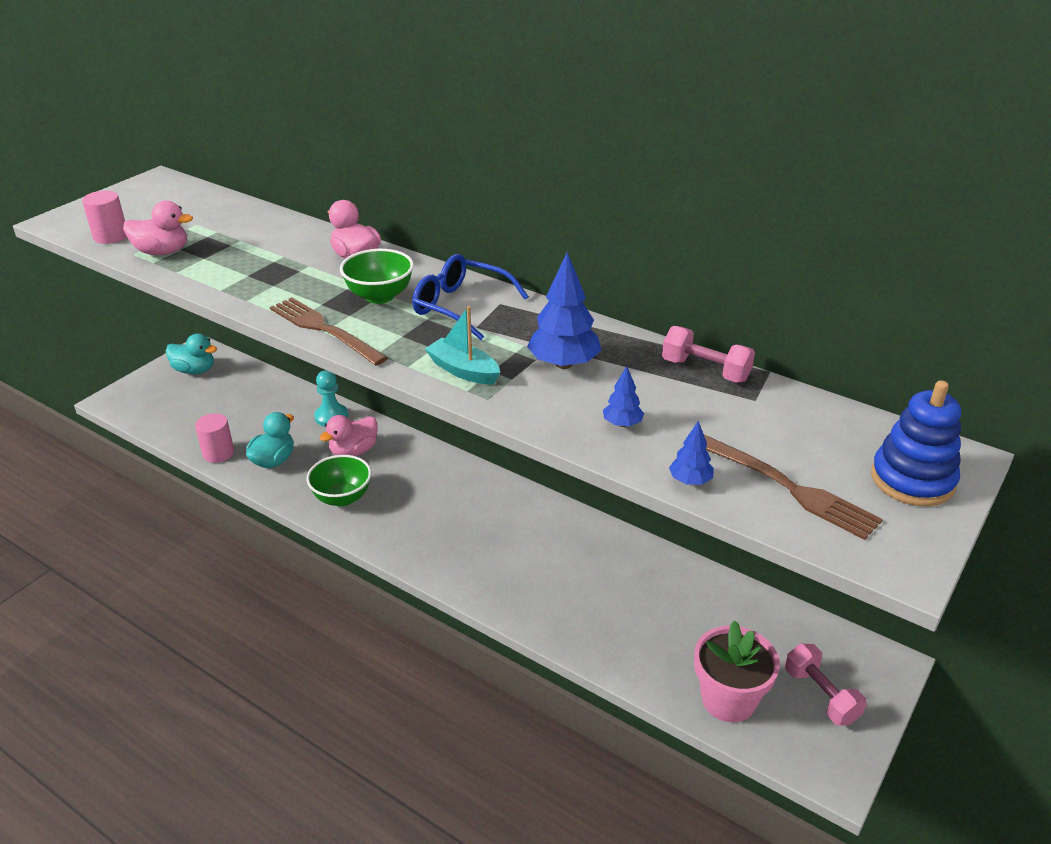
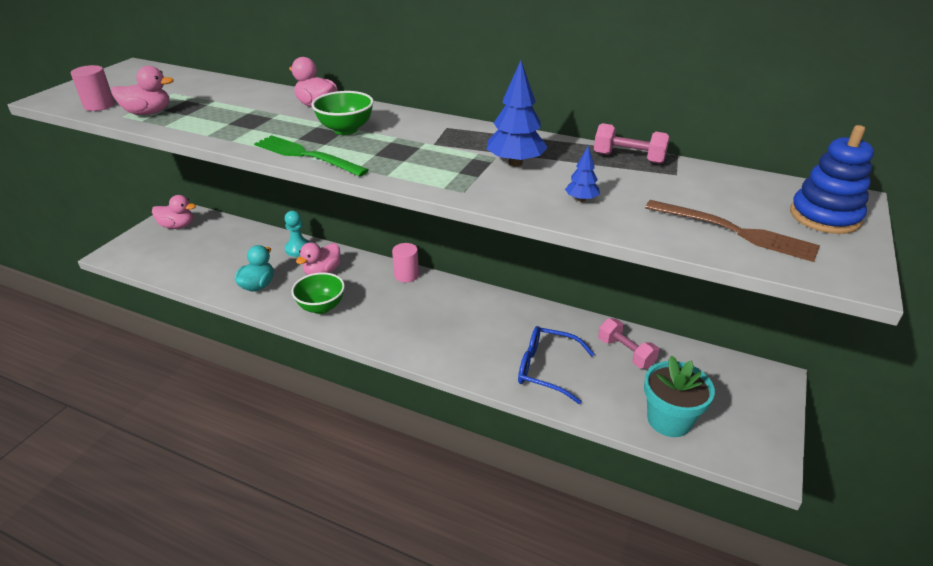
camera: 10 degrees left, 0 degrees up
turquoise duck [166,333,217,374] -> pink duck [152,195,196,229]
pink cylinder [195,413,234,463] -> pink cylinder moved to [392,243,419,283]
brown fork [270,297,388,365] -> green fork [254,135,369,177]
blue glasses [412,254,529,340] -> blue glasses moved to [518,326,594,404]
turquoise boat [425,306,500,385] -> none
blue tree [669,421,714,485] -> none
pink flower pot [694,620,780,722] -> turquoise flower pot [644,356,715,437]
pink dumbbell [785,643,867,726] -> pink dumbbell moved to [598,318,659,368]

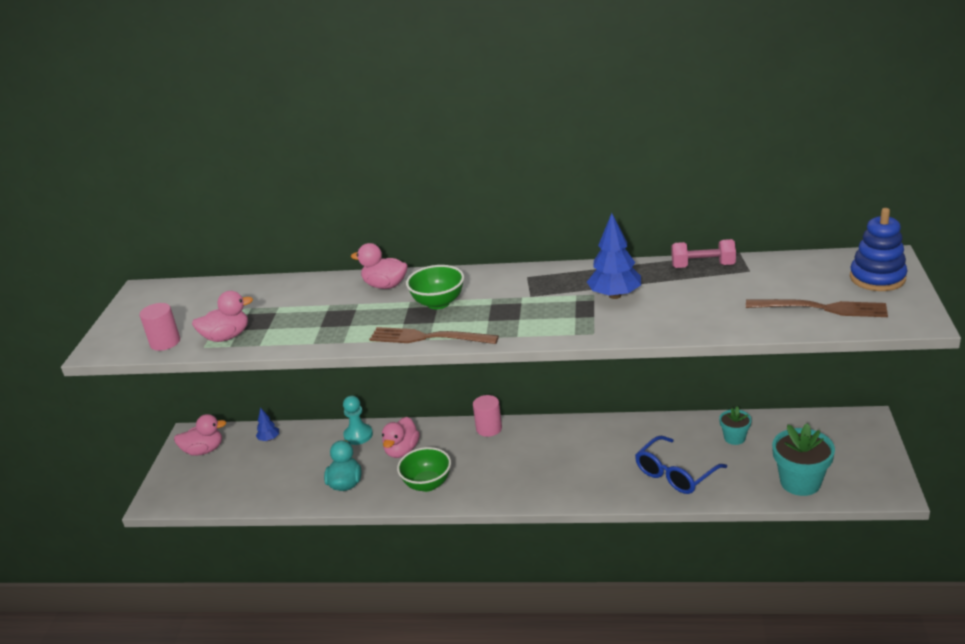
camera: 15 degrees left, 5 degrees down
green fork [254,135,369,177] -> brown fork [369,327,499,344]
blue glasses [518,326,594,404] -> blue glasses turned 45 degrees counterclockwise [635,436,727,494]
blue tree [565,146,600,202] -> blue tree moved to [256,407,279,441]
pink dumbbell [598,318,659,368] -> turquoise flower pot [719,406,752,445]

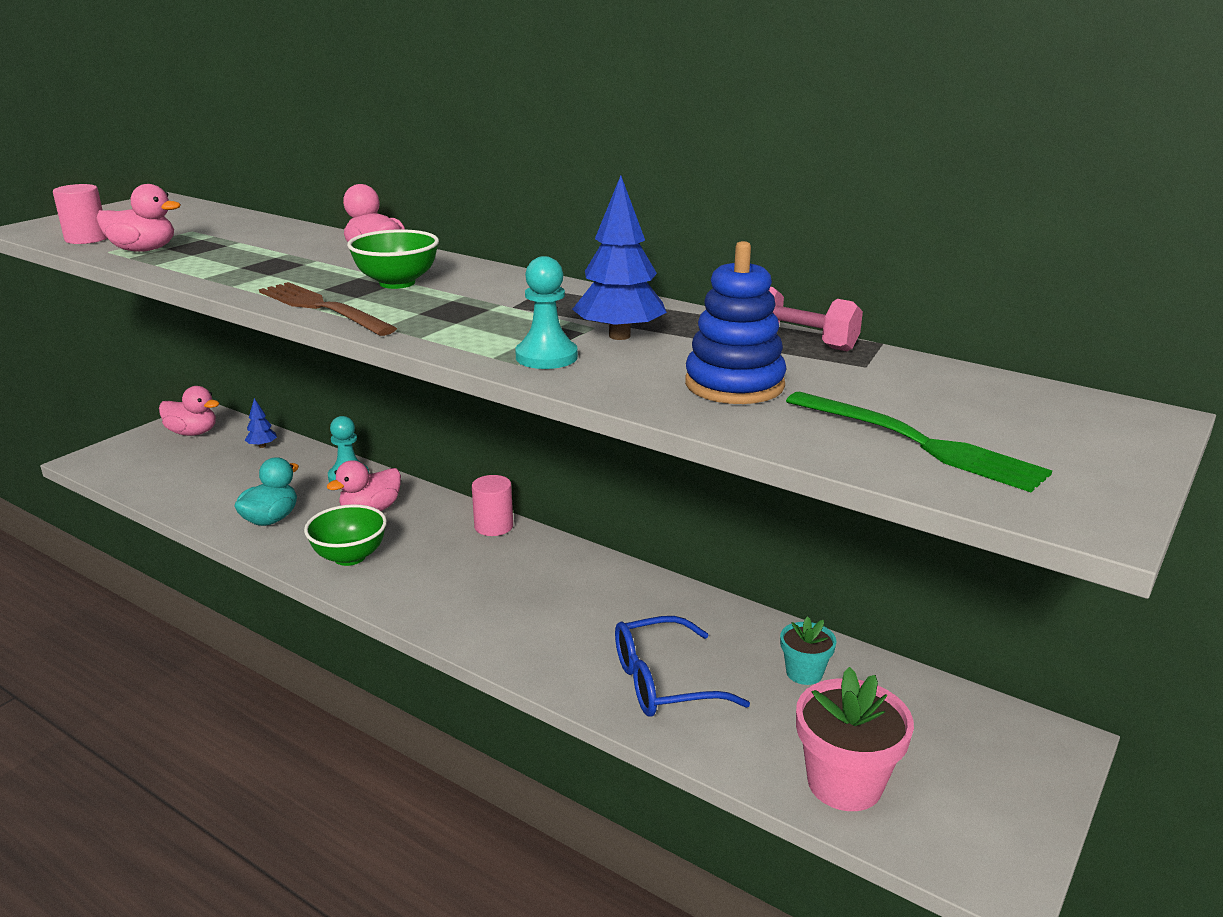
camera: 25 degrees right, 5 degrees down
brown fork [746,299,888,317] -> green fork [786,392,1052,492]
turquoise flower pot [772,423,835,496] -> pink flower pot [796,667,914,811]
blue stacking toy [850,208,907,291] -> blue stacking toy moved to [685,241,787,404]
none -> turquoise pawn [515,256,578,369]

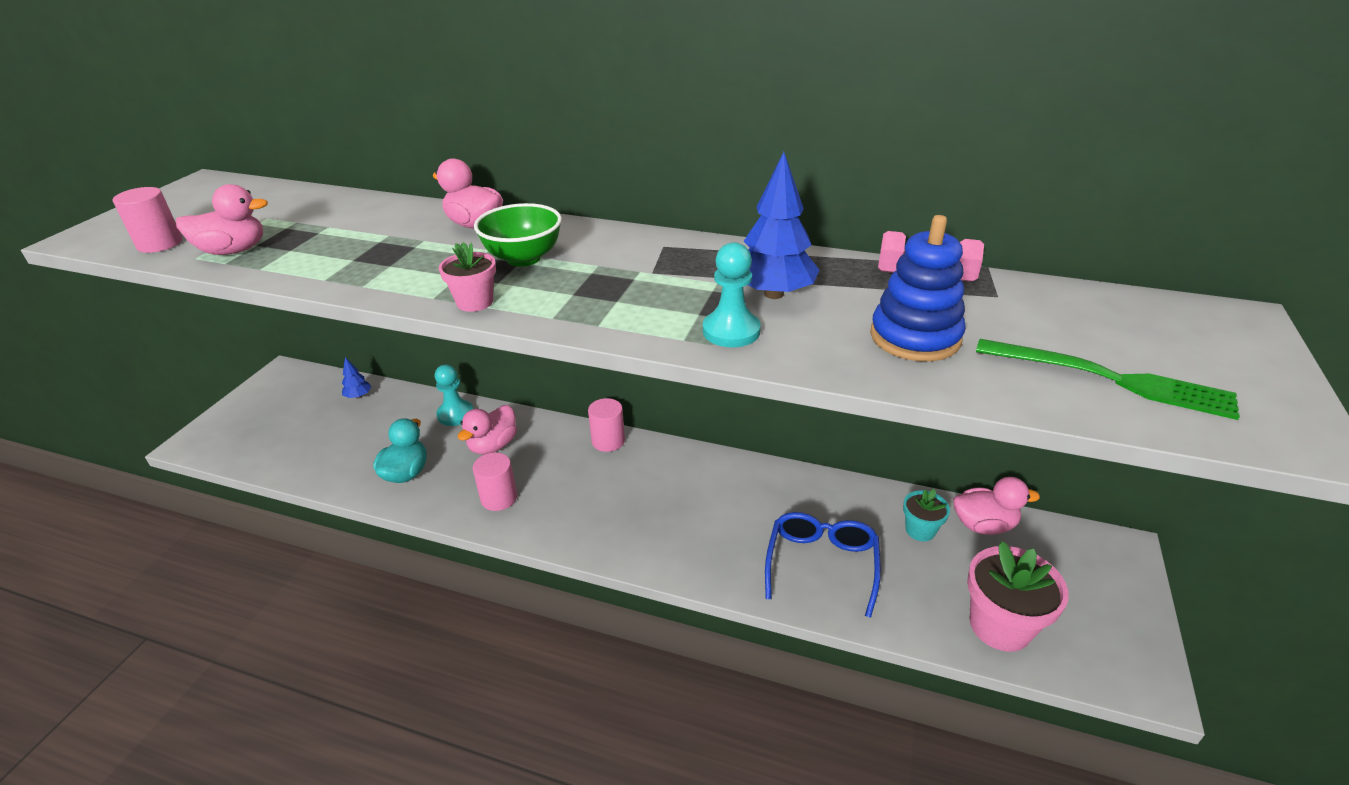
camera: 15 degrees left, 10 degrees up
pink duck [159,386,219,436] -> pink duck moved to [953,477,1040,535]
brown fork [259,282,397,336] -> pink flower pot [439,242,496,312]
green bowl [304,504,387,566] -> pink cylinder [473,452,517,511]
blue glasses [615,616,750,717] -> blue glasses turned 135 degrees clockwise [765,512,881,618]

